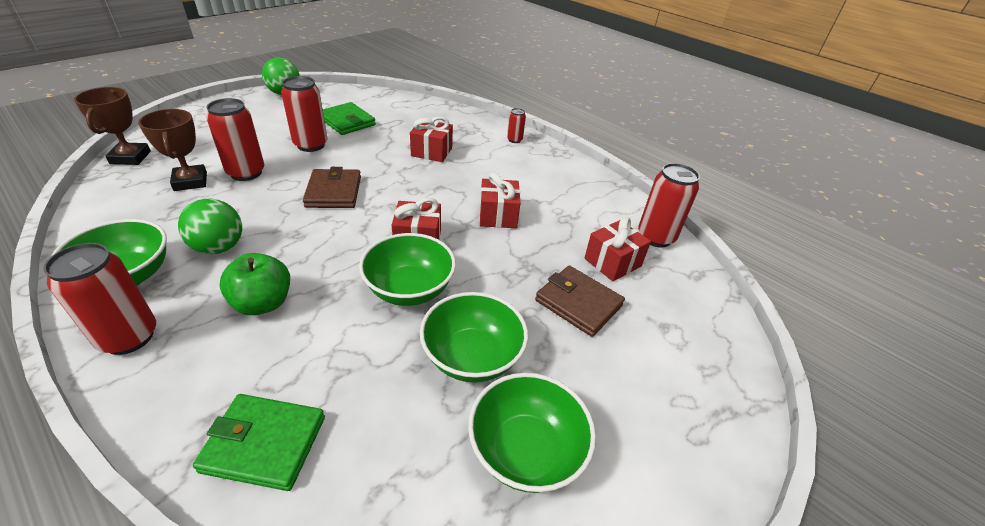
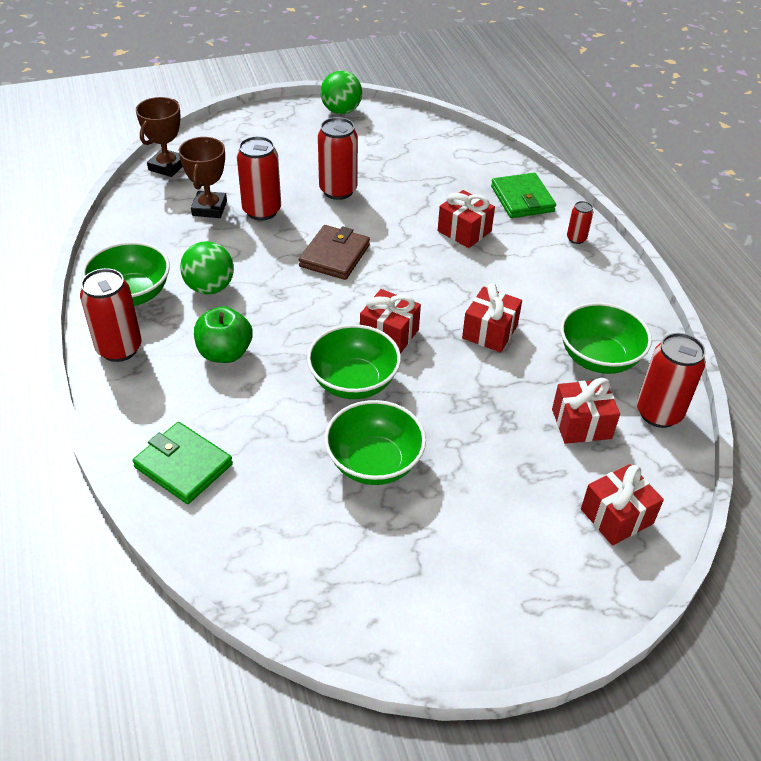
camera: 30 degrees right, 5 degrees up
green wallet [323,102,376,135] -> green wallet moved to [491,173,556,218]
green bowl [468,373,596,493] -> green bowl moved to [560,302,652,374]
brown wallet [535,266,625,337] -> none
none -> red gift [581,464,664,545]

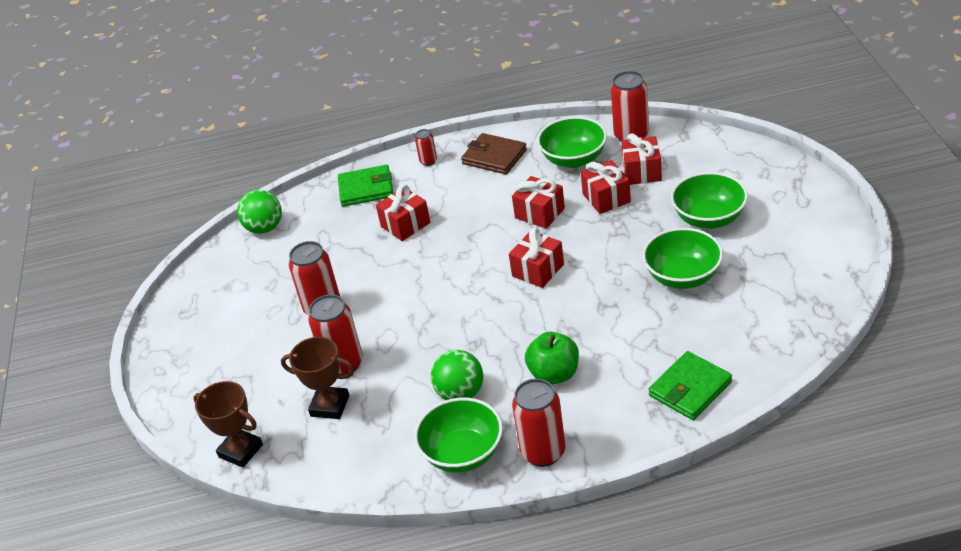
camera: 75 degrees left, 5 degrees down
brown wallet [299,225,370,280] -> brown wallet moved to [461,133,527,174]
green bowl [307,324,401,399] -> green bowl moved to [671,172,748,229]
green ball [320,71,362,114] -> green ball moved to [237,190,282,234]
red gift [581,464,664,545] -> red gift moved to [581,160,631,214]

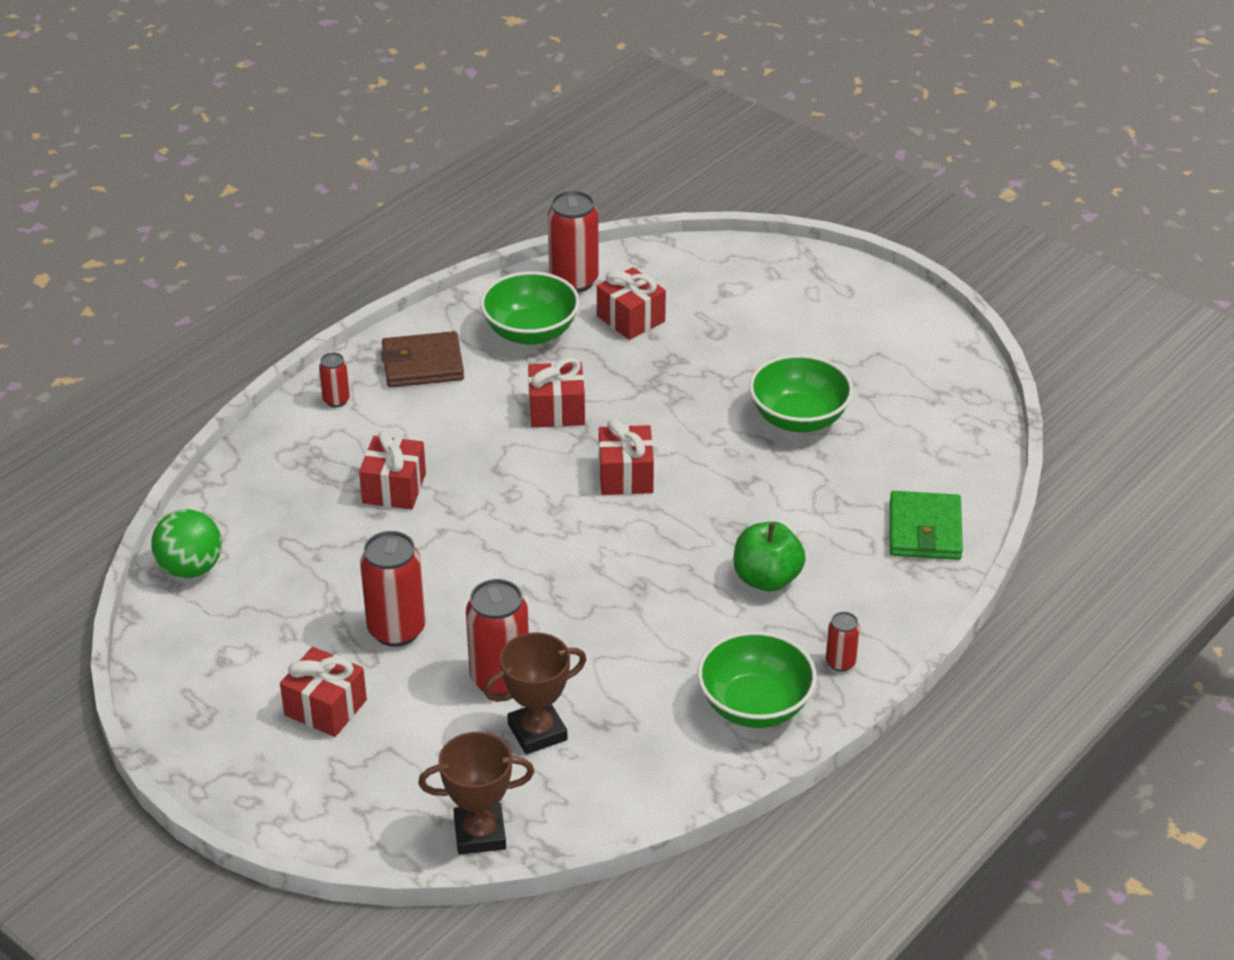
camera: 45 degrees left, 0 degrees up
green wallet [338,165,393,207] -> none
green ball [431,350,483,400] -> none
red can [512,379,566,467] -> red can [826,612,860,672], size x0.52
red gift [581,160,631,214] -> red gift moved to [280,647,367,737]
green bowl [671,172,748,229] -> none

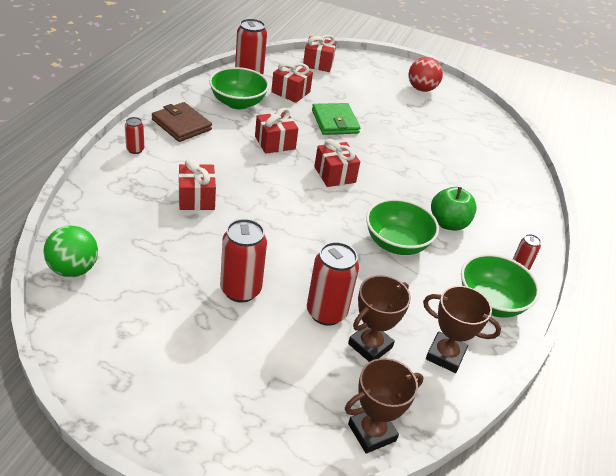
camera: 25 degrees left, 0 degrees up
red gift [280,647,367,737] -> red gift moved to [303,35,336,72]
brown wallet [381,331,464,387] -> brown wallet turned 75 degrees clockwise [152,102,212,142]
green bowl [749,354,853,432] -> green bowl moved to [366,199,439,255]
green wallet [890,491,963,560] -> green wallet moved to [312,103,360,135]
none -> red ball [408,57,443,92]
none -> brown trophy [423,286,501,373]

